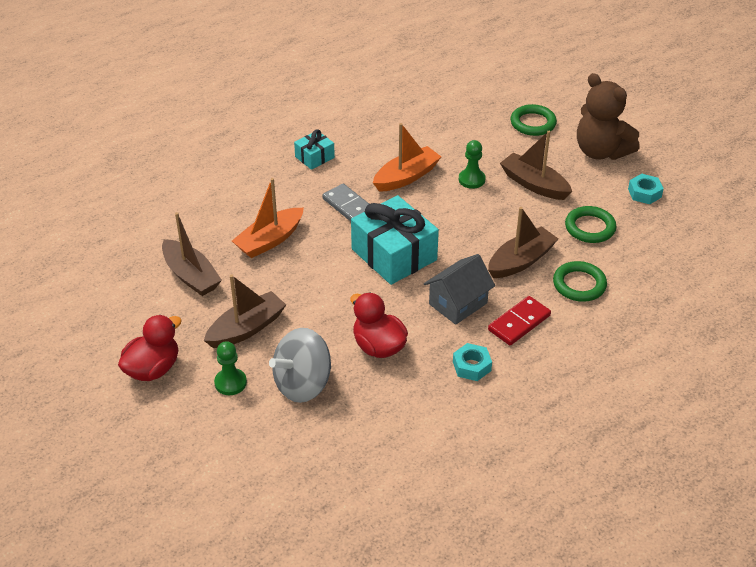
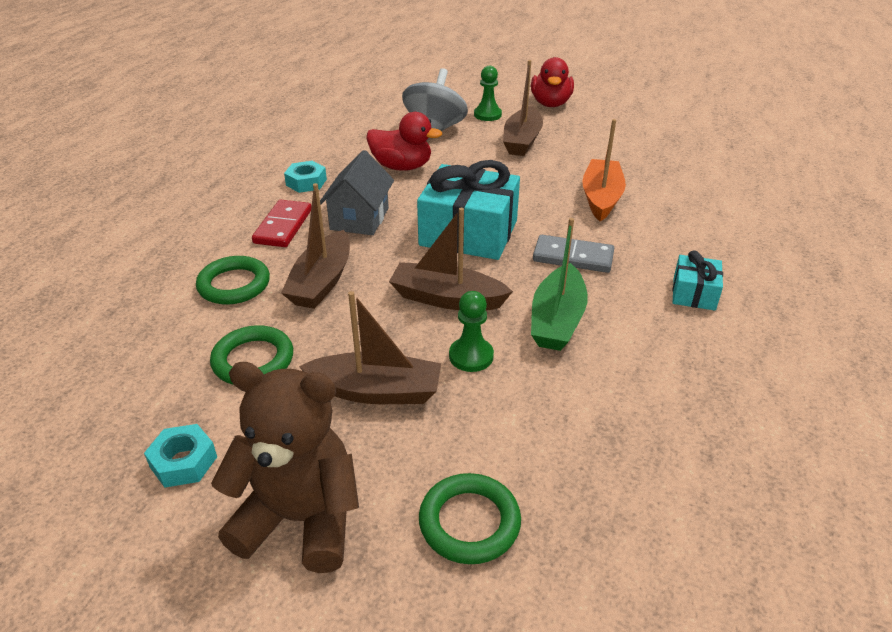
camera: 145 degrees right, 5 degrees down
brown boat [162,212,222,296] -> brown boat moved to [389,208,513,310]
orange boat [373,123,441,192] -> green boat [531,218,588,351]

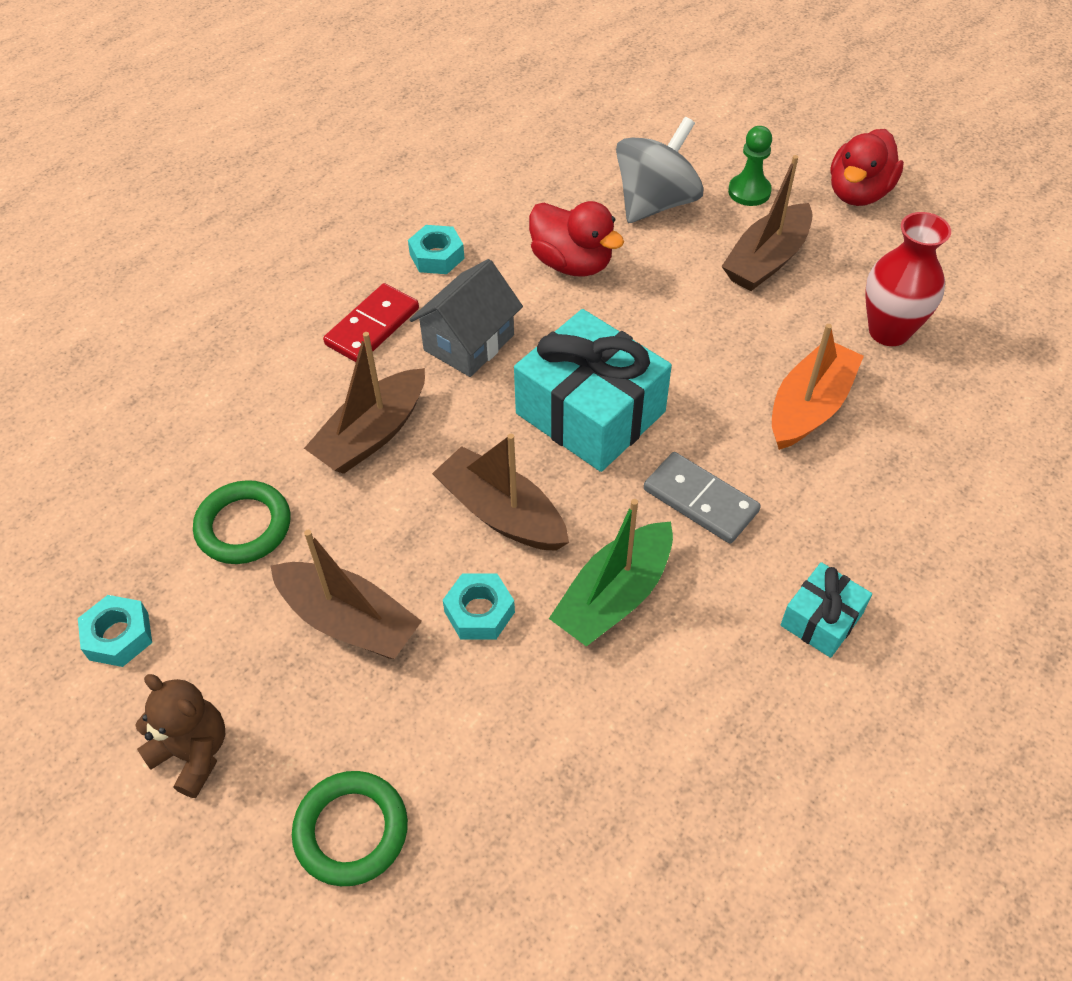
camera: 25 degrees right, 15 degrees up
green ring [196,256,270,304] -> none
brown teddy bear [211,362,359,573] -> brown teddy bear [135,674,225,798], size x0.61
green pawn [449,291,494,372] -> turquoise nut [443,573,515,640]
none -> red vase [865,212,951,346]

